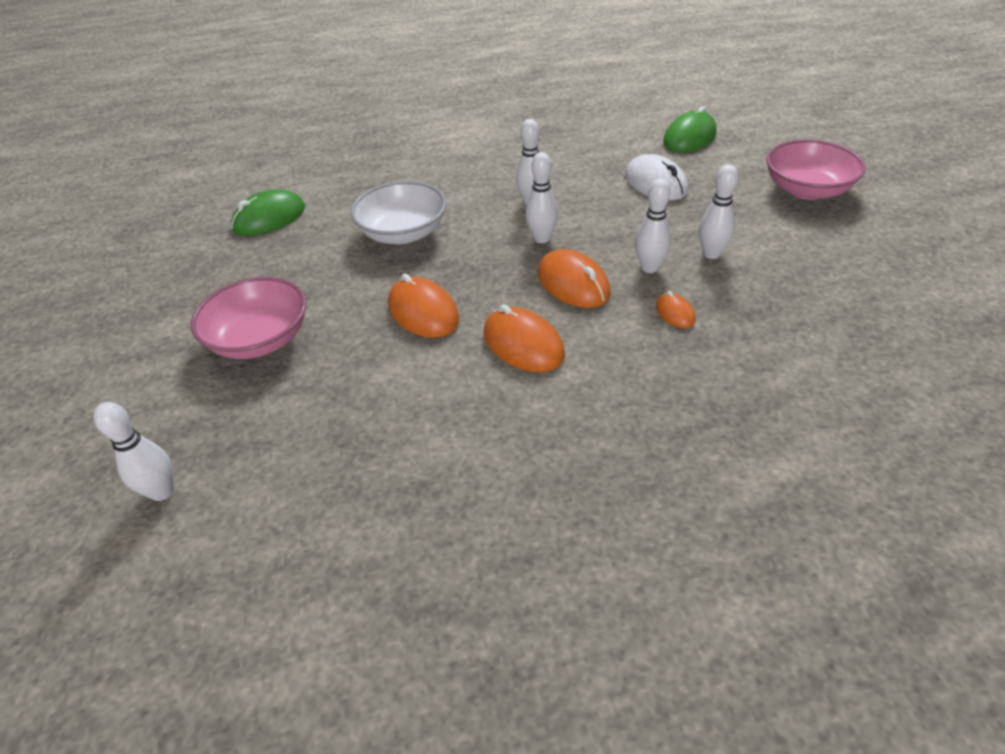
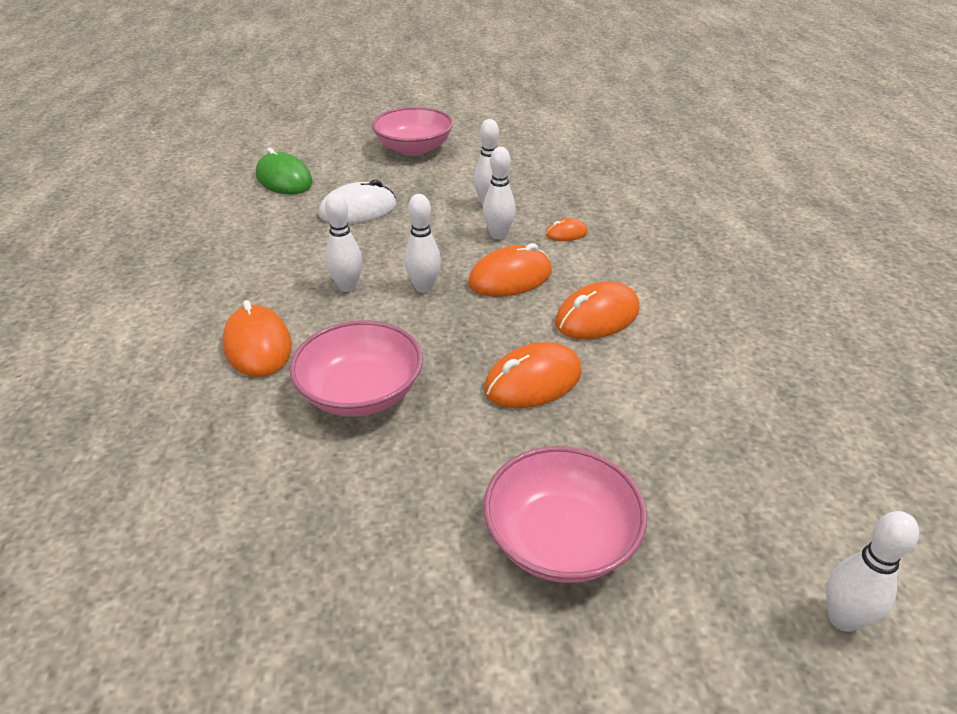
camera: 85 degrees left, 5 degrees down
green mouse [231,189,305,236] -> none
white bowl [350,181,446,244] -> pink bowl [289,320,423,417]
none -> orange mouse [222,300,292,377]

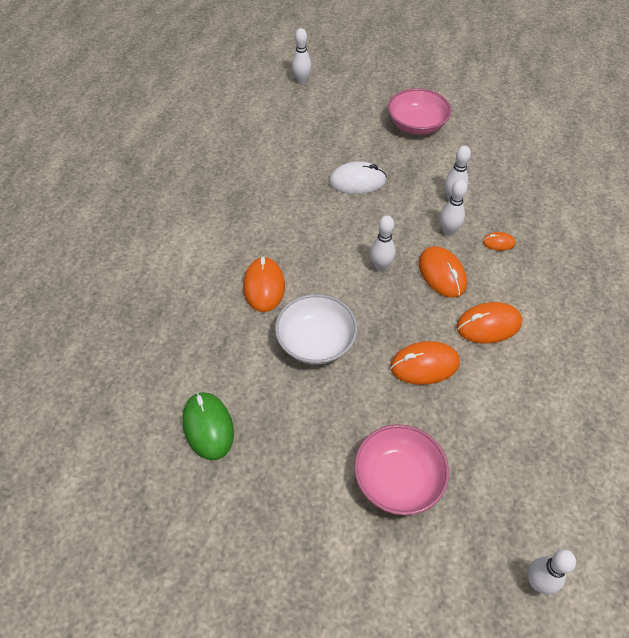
camera: 20 degrees right, 15 degrees up
green mouse [256,148,313,194] -> green mouse moved to [183,392,234,460]
pink bowl [289,320,423,417] -> white bowl [275,294,357,364]
white bowling pin [325,193,363,292] -> white bowling pin moved to [292,28,312,84]
orange mouse [468,243,552,297] -> orange mouse turned 75 degrees clockwise [419,246,467,298]

